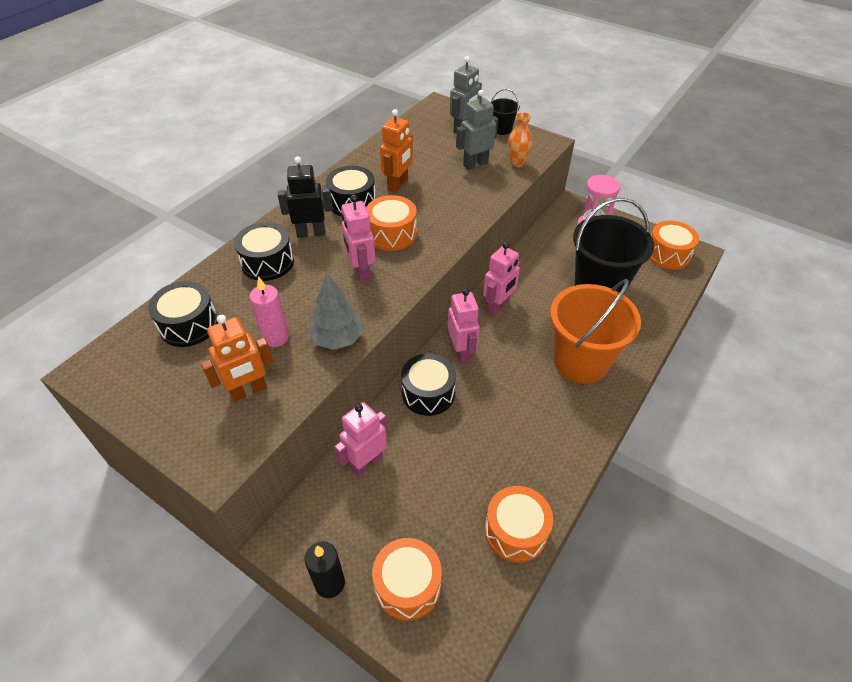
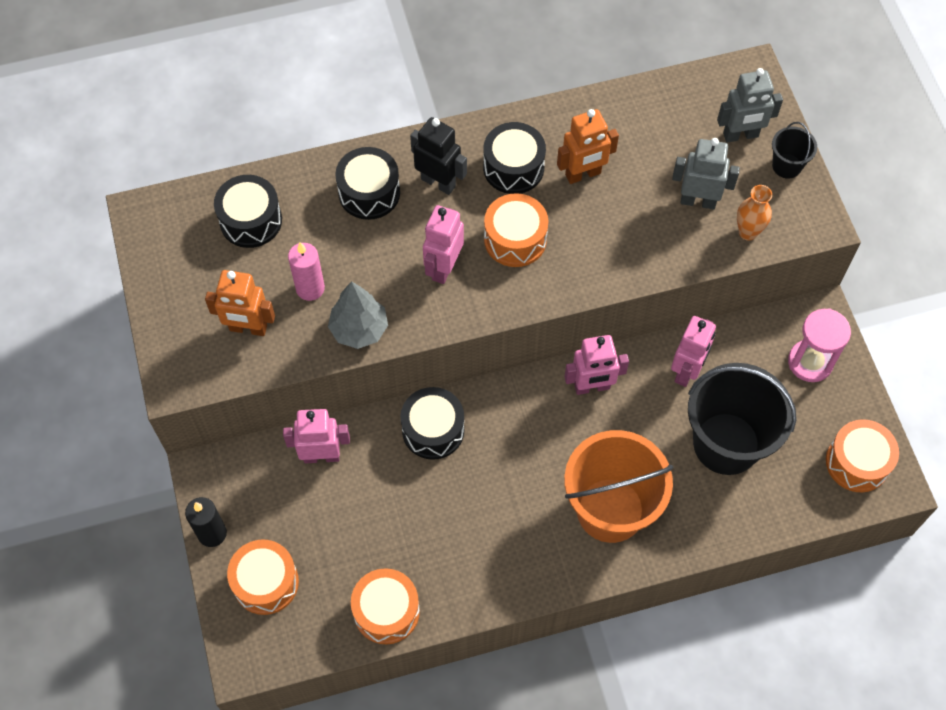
camera: 40 degrees right, 15 degrees up
pink robot [448,289,480,364] -> pink robot moved to [671,316,716,387]

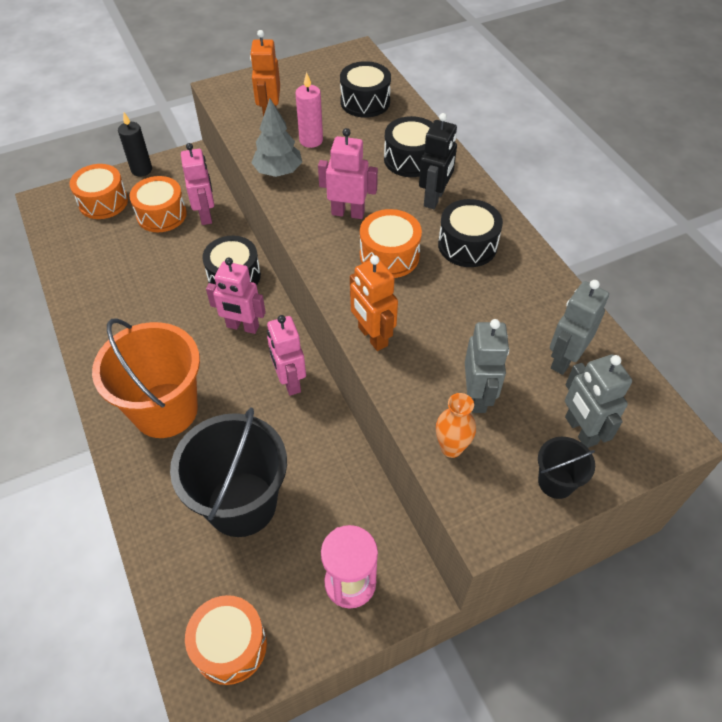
camera: 80 degrees right, 10 degrees down
orange drum [351,568,420,644] -> orange drum moved to [129,176,187,232]
orange robot [557,109,619,184] -> orange robot moved to [350,255,398,351]
pink robot [671,316,716,387] -> pink robot moved to [206,258,266,334]
none -> grey robot [550,280,609,375]

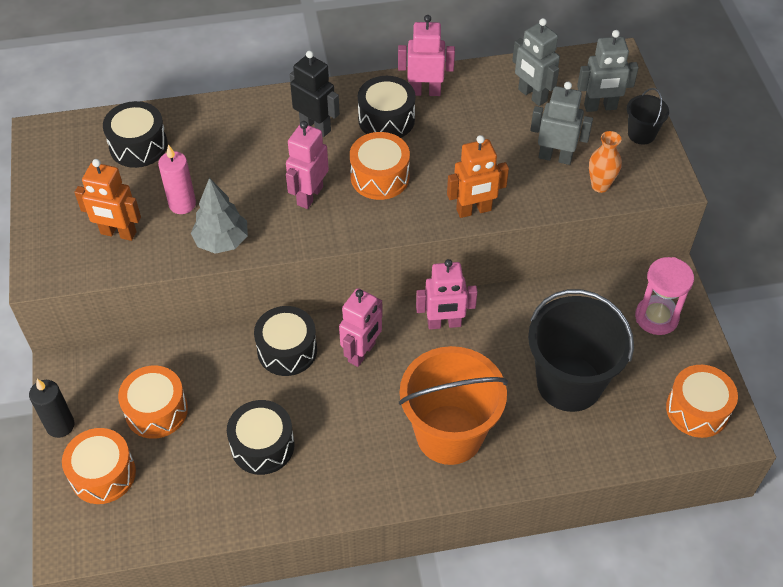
camera: 75 degrees left, 0 degrees up
pink robot [181,143,214,225] -> pink robot moved to [398,15,455,96]
black drum [384,116,433,177] -> black drum moved to [227,400,295,475]

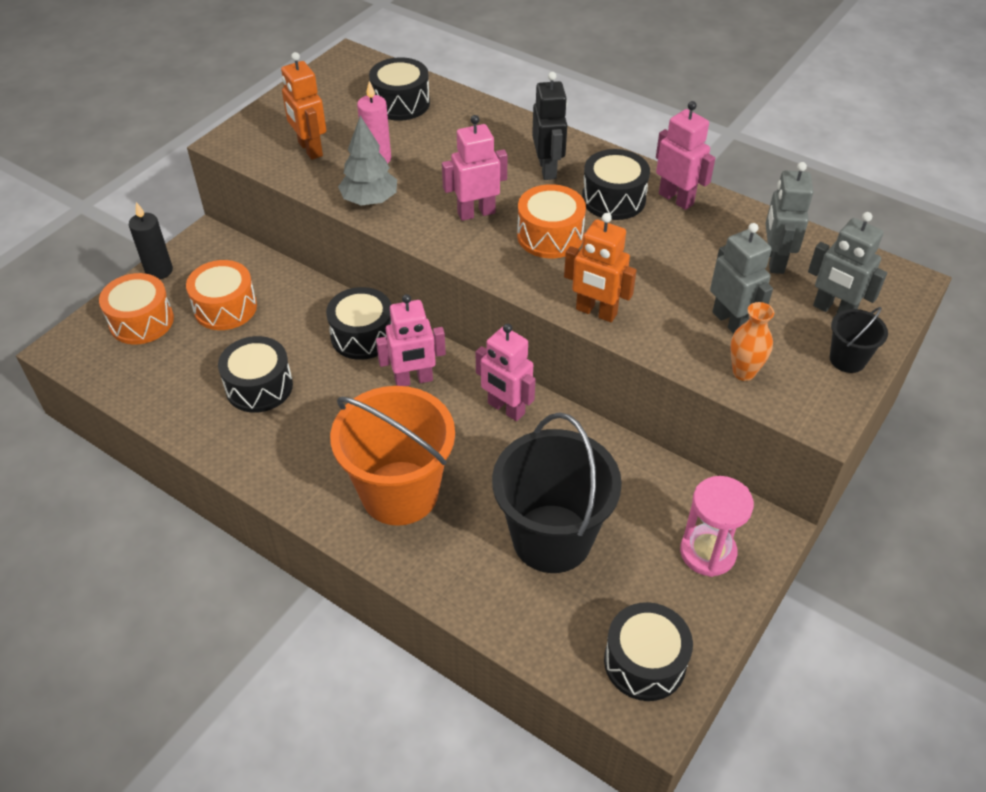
camera: 45 degrees right, 5 degrees down
orange drum [666,365,738,438] -> black drum [604,602,693,701]

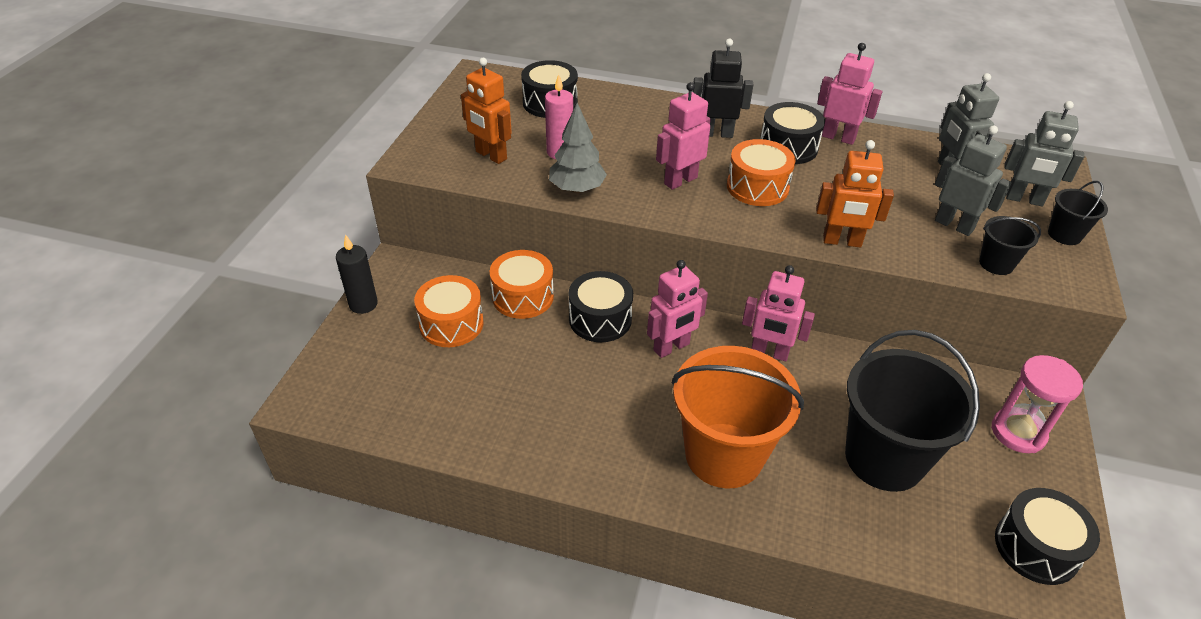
camera: 20 degrees left, 5 degrees down
orange drum [99,273,174,345] -> orange drum moved to [490,250,554,319]
black drum [218,336,293,413] -> none
black robot [532,72,567,180] -> black robot turned 60 degrees counterclockwise [693,39,753,138]
orange vase [730,302,774,381] -> black bucket [979,216,1041,275]

